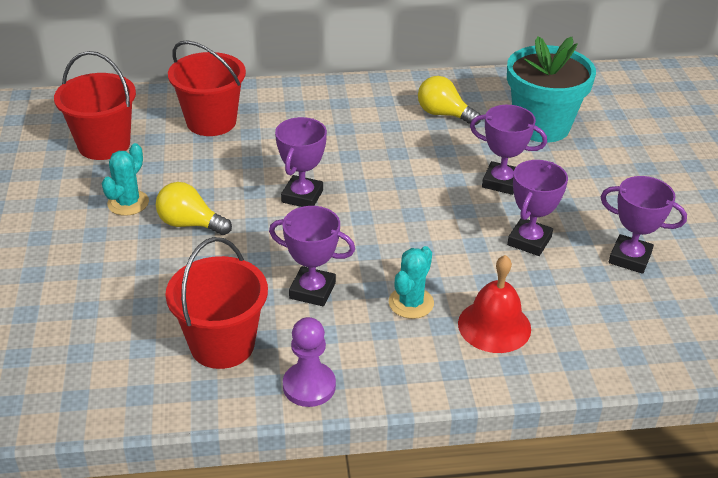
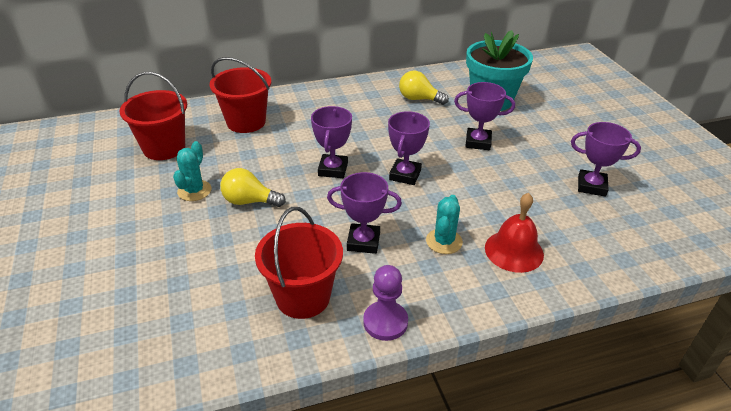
camera: 10 degrees left, 0 degrees up
purple trophy [507,160,568,256] -> purple trophy moved to [388,111,430,185]

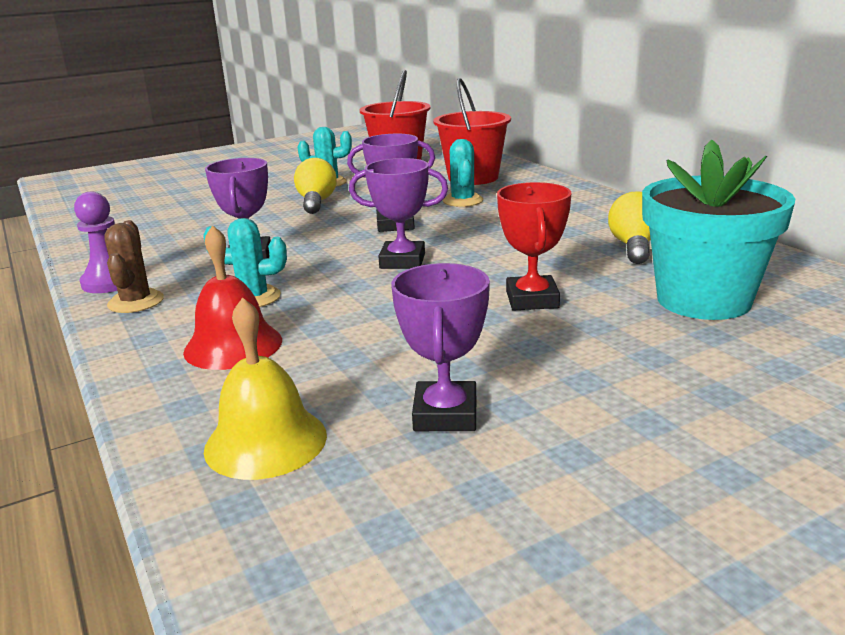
camera: 80 degrees right, 15 degrees down
red bucket [255,207,343,319] -> none
purple trophy [454,82,515,150] -> red trophy [497,182,572,311]
none -> brown cactus [104,220,164,313]
none -> yellow bell [204,297,327,480]
none -> turquoise cactus [443,139,483,207]

